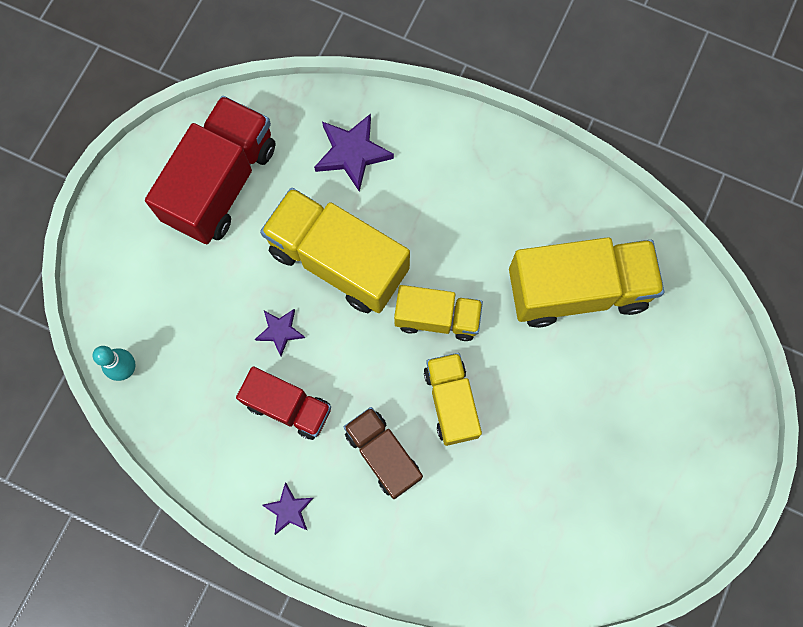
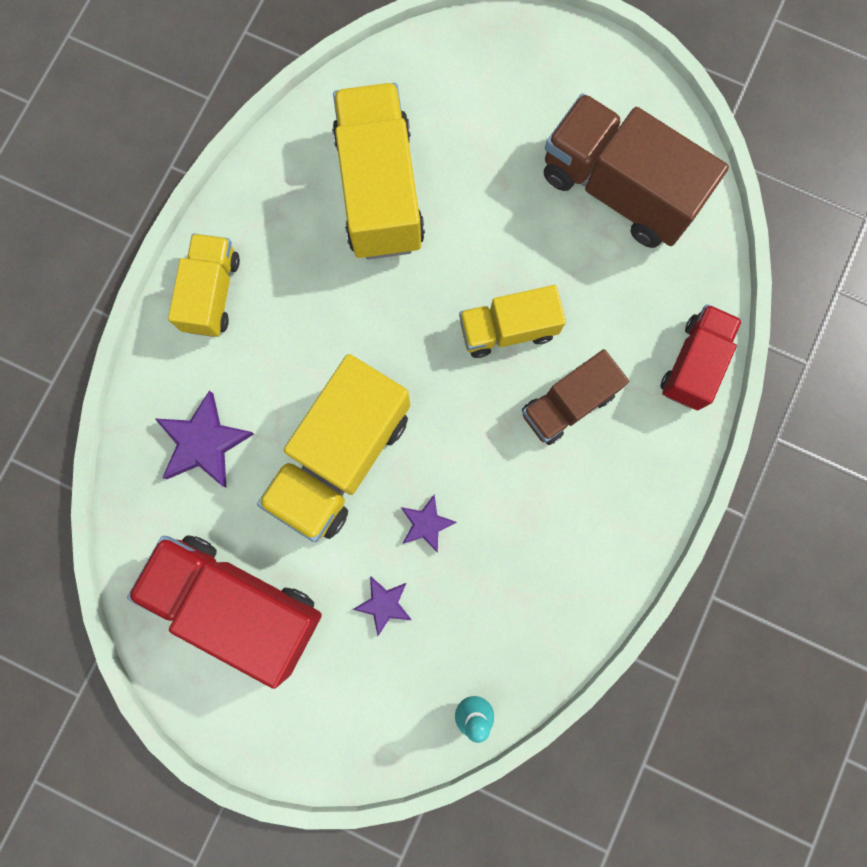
camera: 90 degrees left, 5 degrees up
red truck [236,366,331,440] -> red truck moved to [661,304,742,410]
purple star [262,482,313,535] -> purple star moved to [352,576,412,636]
yellow truck [394,285,483,341] -> yellow truck moved to [168,233,240,337]
none -> brown truck [544,93,729,248]

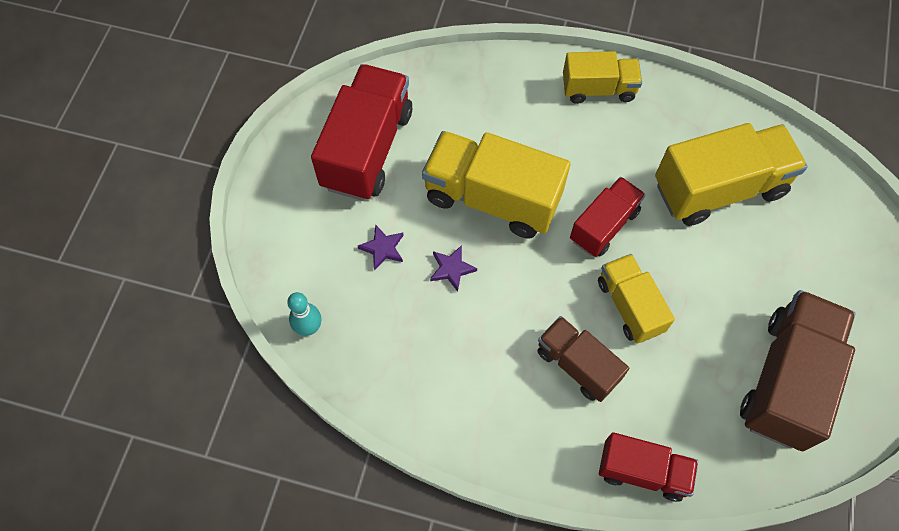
camera: 80 degrees right, 15 degrees down
purple star [155,391,254,488] -> none
none -> red truck [570,177,646,257]

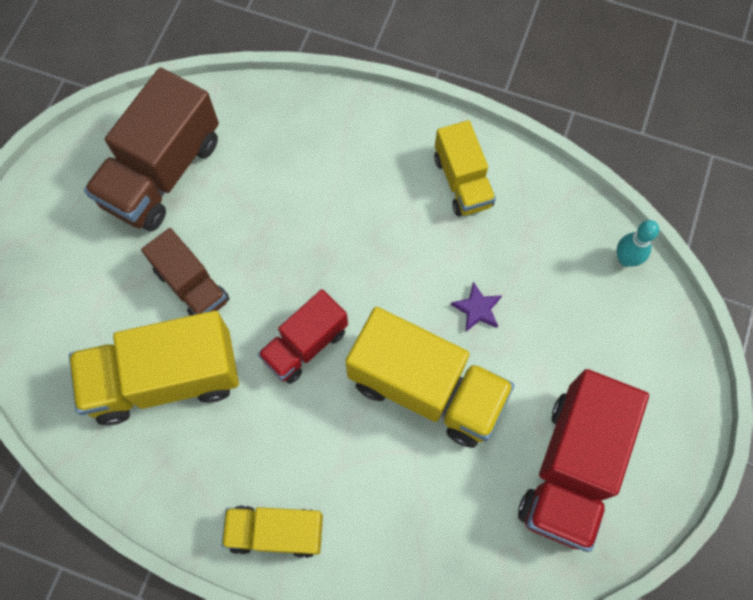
camera: 175 degrees left, 5 degrees up
purple star [358,225,404,271] -> none
brown truck [537,316,629,402] -> brown truck moved to [141,228,229,316]
yellow truck [598,254,675,344] -> yellow truck moved to [434,120,496,216]
red truck [599,432,698,502] -> none

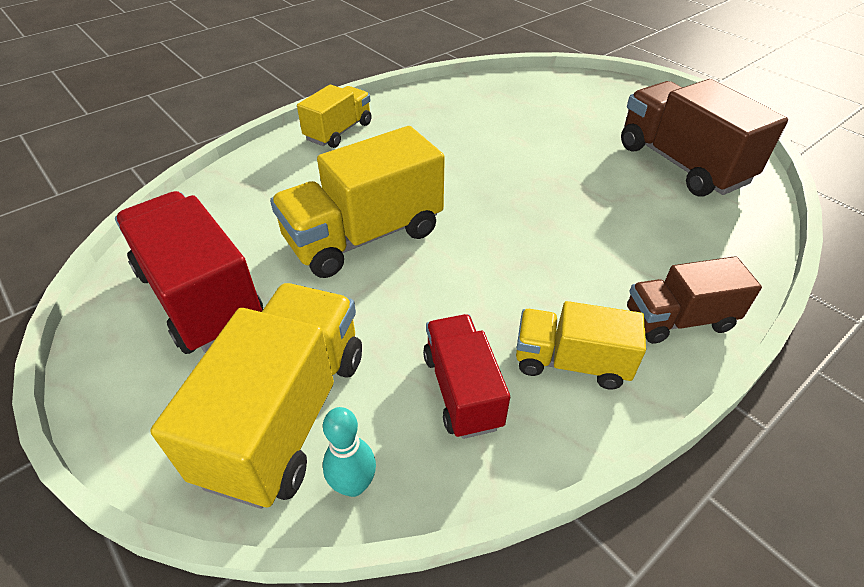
camera: 120 degrees right, 25 degrees down
yellow truck [69,311,239,425] -> yellow truck moved to [150,283,362,509]
brown truck [141,228,229,316] -> brown truck moved to [627,256,762,344]
red truck [258,289,348,384] -> red truck moved to [423,314,510,439]
purple star [451,281,502,332] -> none

